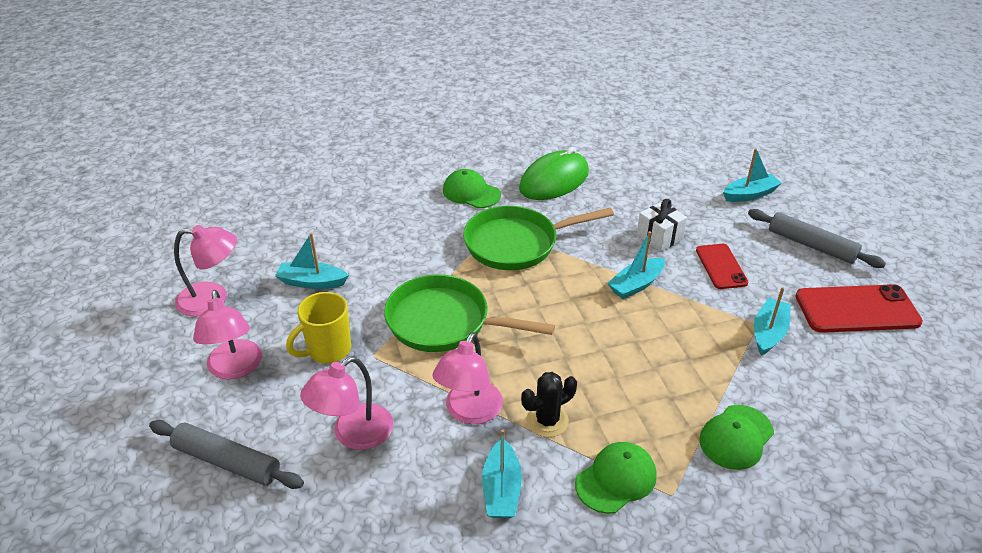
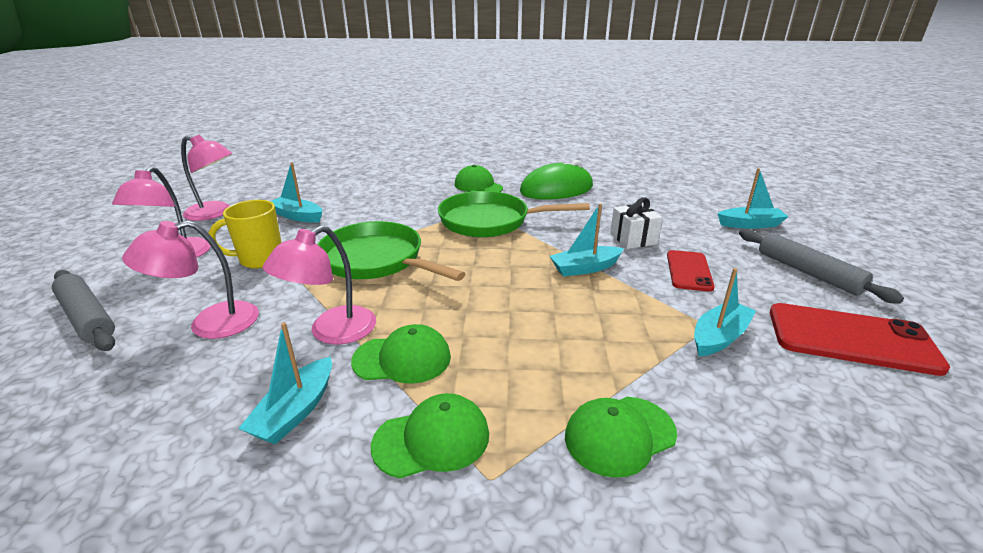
camera: 20 degrees right, 10 degrees down
black cactus [521,372,577,437] -> green cap [351,324,451,384]

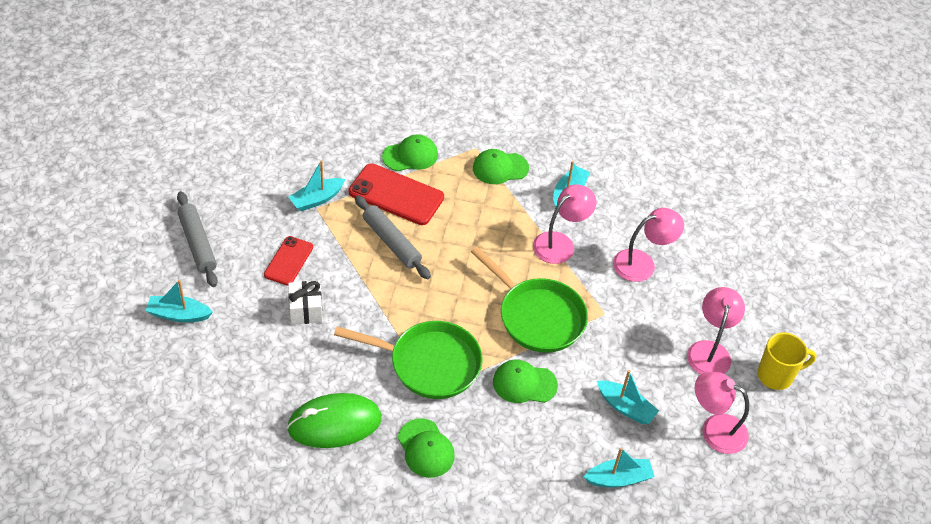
camera: 175 degrees left, 20 degrees up
grey rolling pin [52,270,115,351] -> grey rolling pin moved to [355,195,431,279]
yellow mug [208,200,282,269] -> yellow mug moved to [757,333,816,390]
green cap [351,324,451,384] -> green cap moved to [493,360,558,403]
turquoise boat [550,204,624,277] -> turquoise boat moved to [584,448,655,488]
red phone [770,303,950,376] -> red phone moved to [349,163,444,225]

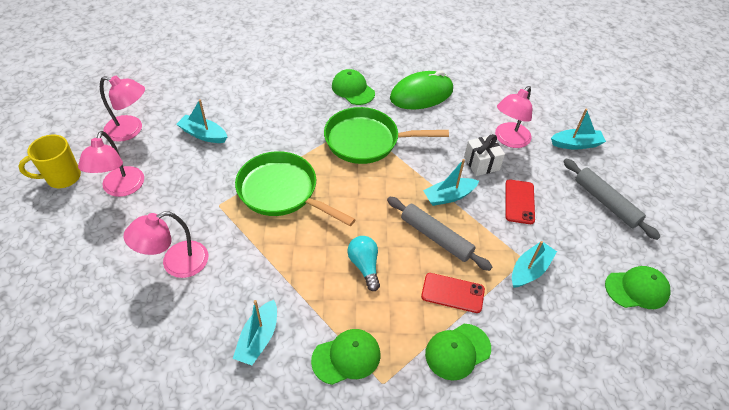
camera: 170 degrees right, 0 degrees up
red phone [349,163,444,225] -> red phone [421,273,485,313], size x0.61
green cap [493,360,558,403] -> green cap moved to [605,266,670,309]
pink lamp [533,184,596,264] -> pink lamp moved to [495,86,532,148]
turquoise boat [584,448,655,488] -> turquoise boat moved to [423,159,479,206]
none -> turquoise light bulb [348,236,380,291]

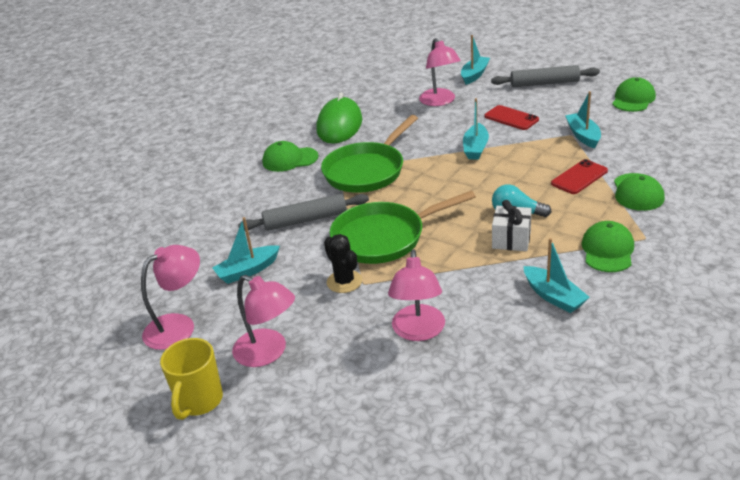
camera: 50 degrees left, 15 degrees down
grey rolling pin [387,197,492,271] -> grey rolling pin moved to [238,194,369,231]
white gift [464,134,505,176] -> white gift moved to [492,200,532,251]
none -> black cactus [324,234,362,293]

